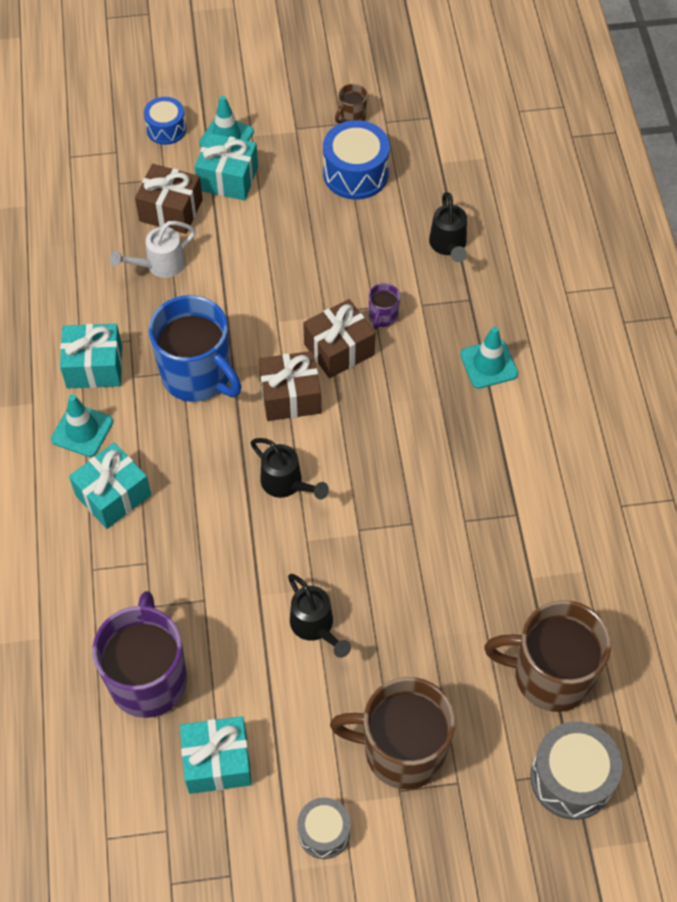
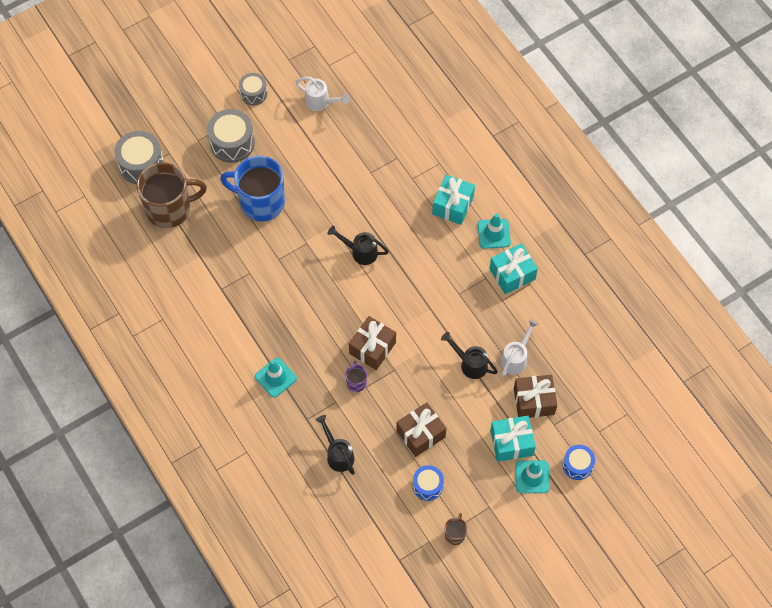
camera: 155 degrees right, 5 degrees up
purple mug [92,591,187,718] -> none
blue mug [149,295,242,402] -> blue mug moved to [220,156,285,221]
turquoise gift [180,716,252,794] -> white watering can [296,77,350,111]
brown gift [258,351,321,421] -> brown gift moved to [396,402,446,457]
black watering can [288,574,351,658] -> black watering can moved to [441,332,498,379]
blue drum [323,120,390,200] -> blue drum [413,465,444,501], size x0.62
brown mug [330,677,455,790] -> grey drum [207,109,255,163]

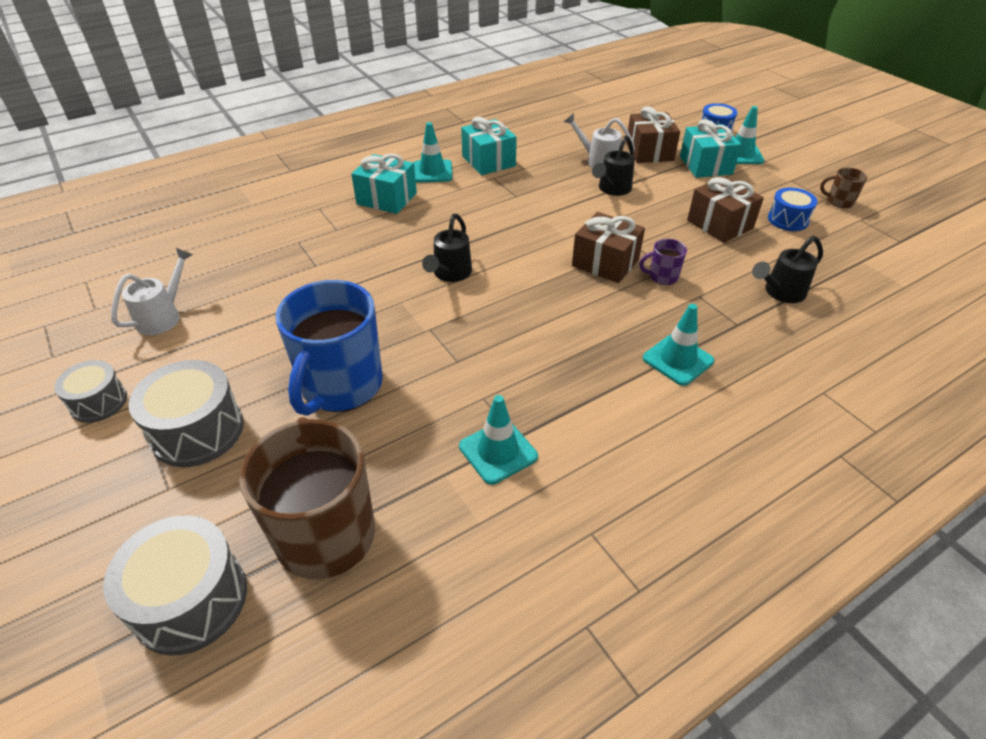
camera: 90 degrees left, 20 degrees down
none -> turquoise traffic cone [459,395,538,485]

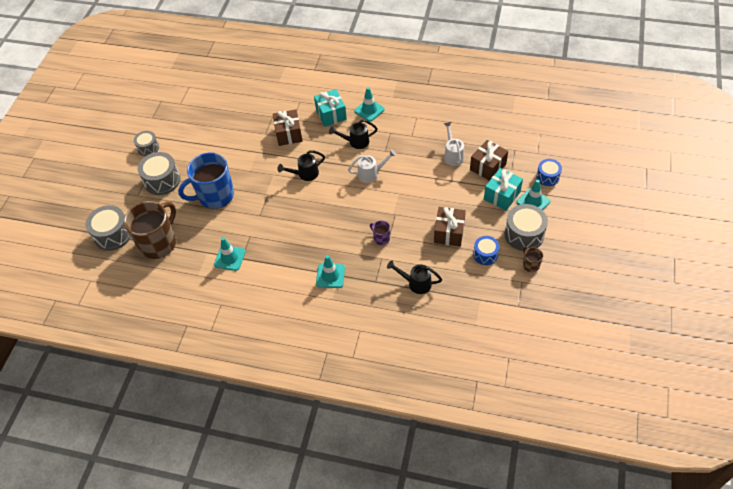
camera: 50 degrees right, 10 degrees up
white watering can [111,248,193,335] -> white watering can moved to [348,149,397,183]
turquoise gift [461,117,517,175] -> none
brown gift [572,212,645,283] -> brown gift moved to [273,110,303,146]
black watering can [592,136,635,196] -> black watering can moved to [329,120,378,149]
none -> grey drum [504,204,548,251]

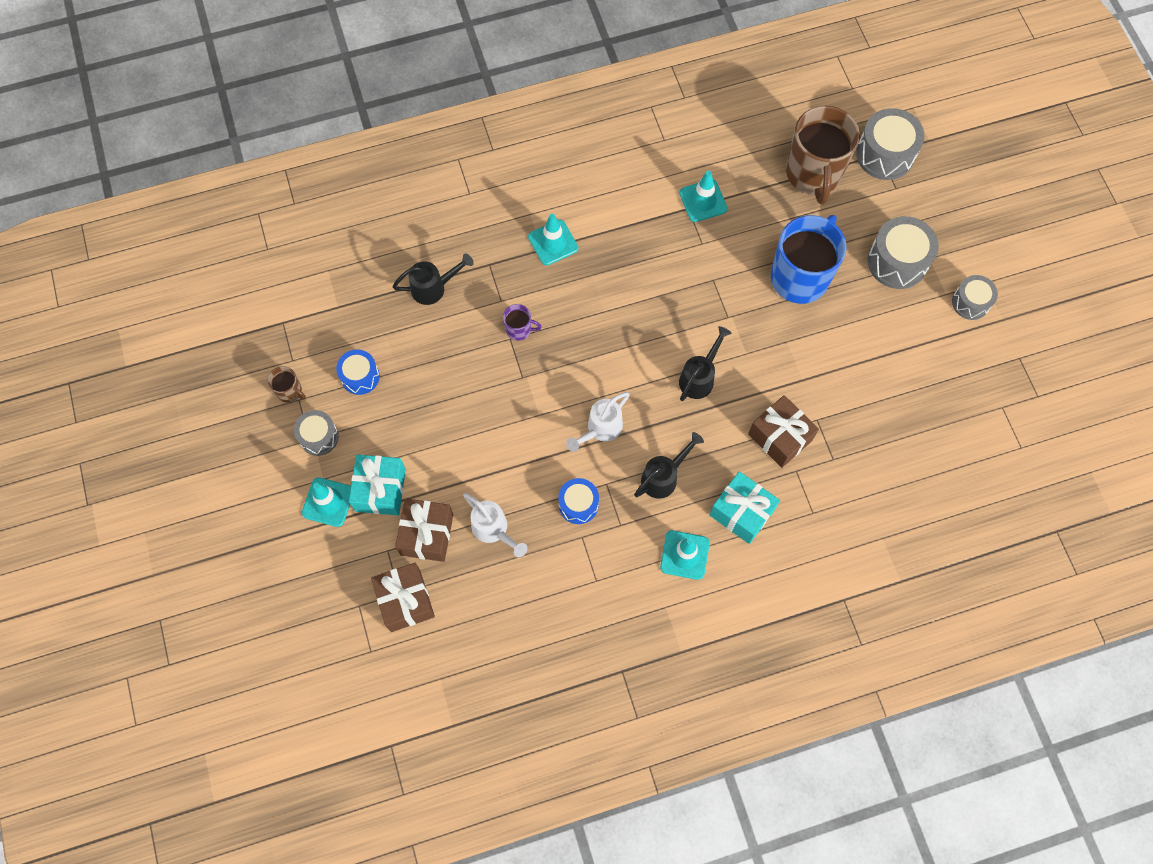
camera: 145 degrees right, 15 degrees up
brown gift [434,207,466,247] -> brown gift moved to [371,563,435,632]
grey drum [504,204,548,251] -> grey drum [294,410,339,456], size x0.62
blue drum [536,159,562,186] -> blue drum moved to [558,478,599,524]

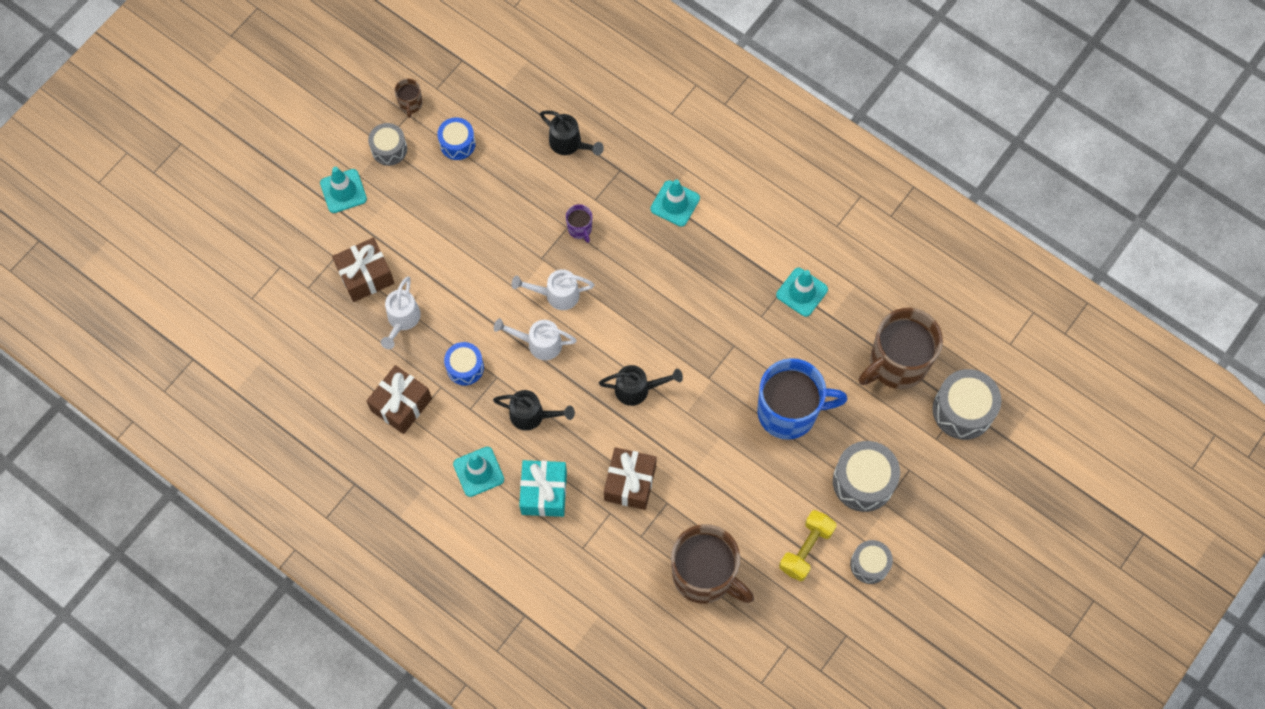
camera: 55 degrees right, 0 degrees up
turquoise gift [349,454,406,515] -> none
brown gift [371,563,435,632] -> brown gift moved to [366,365,432,434]
none -> white watering can [512,269,594,310]
none -> brown mug [671,524,754,604]
none -> yellow dumbbell [779,510,837,581]

